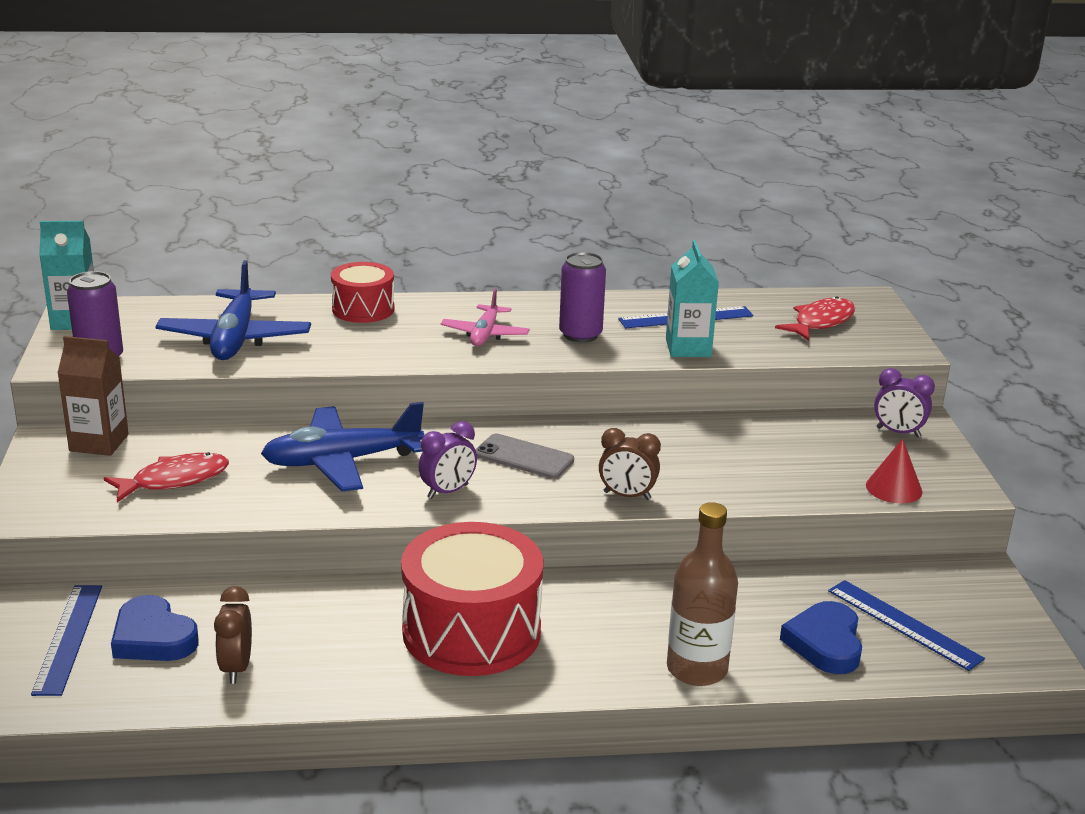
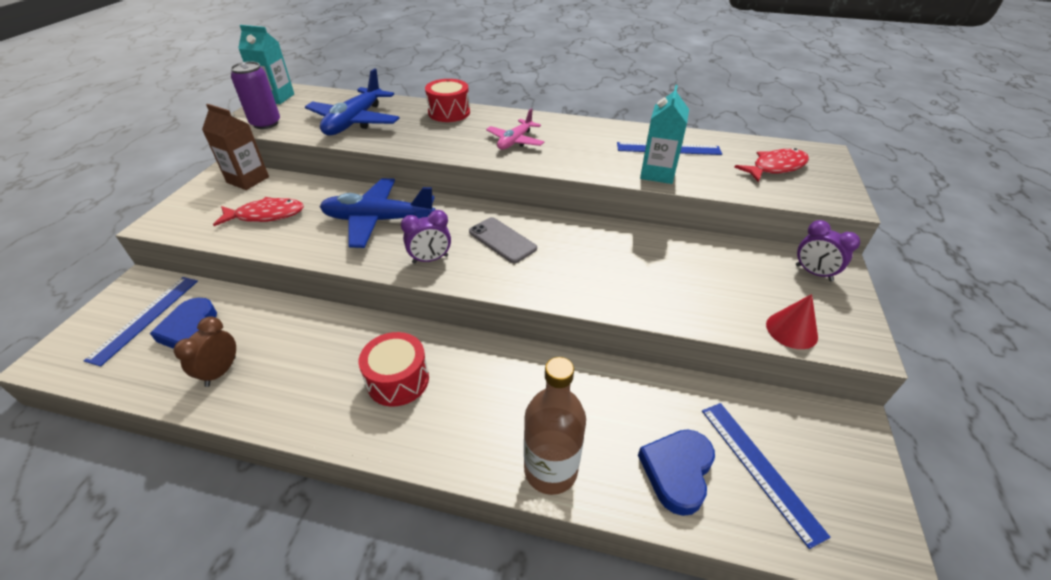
camera: 20 degrees right, 15 degrees up
red drum [401,522,543,676] -> red drum [359,332,429,406], size x0.57
purple can [559,252,606,343] -> none
brown clock [599,428,661,500] -> none

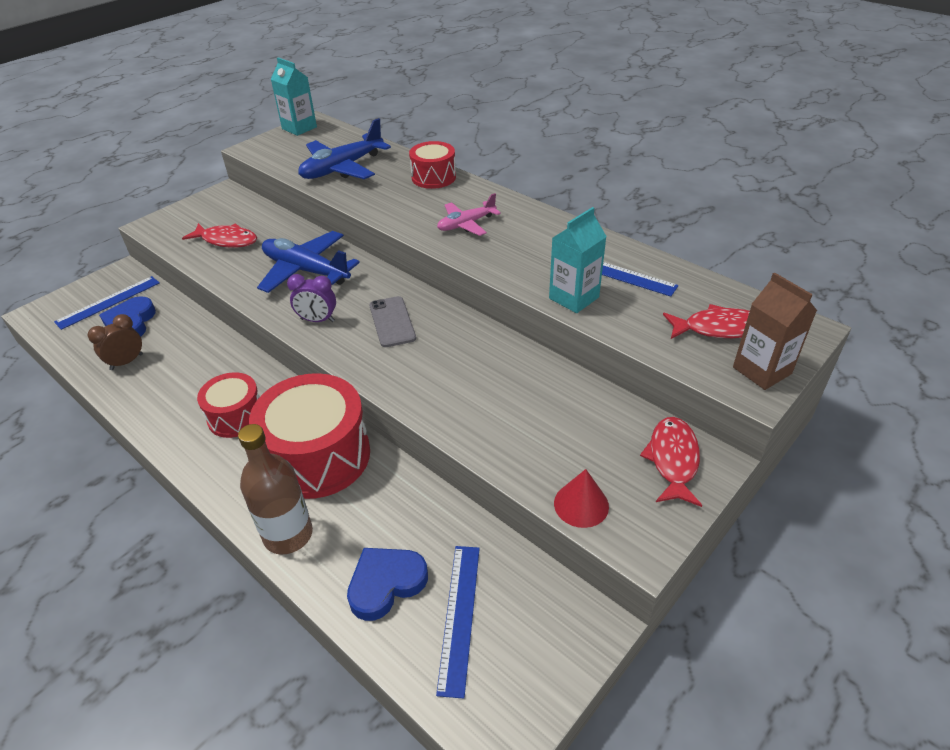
camera: 30 degrees right, 0 degrees up
brown carton [202,104,269,190] -> brown carton moved to [733,272,817,390]
purple can [231,61,280,129] -> none
purple clock [796,220,860,281] -> red fish [640,417,702,507]
none -> red drum [249,373,370,499]

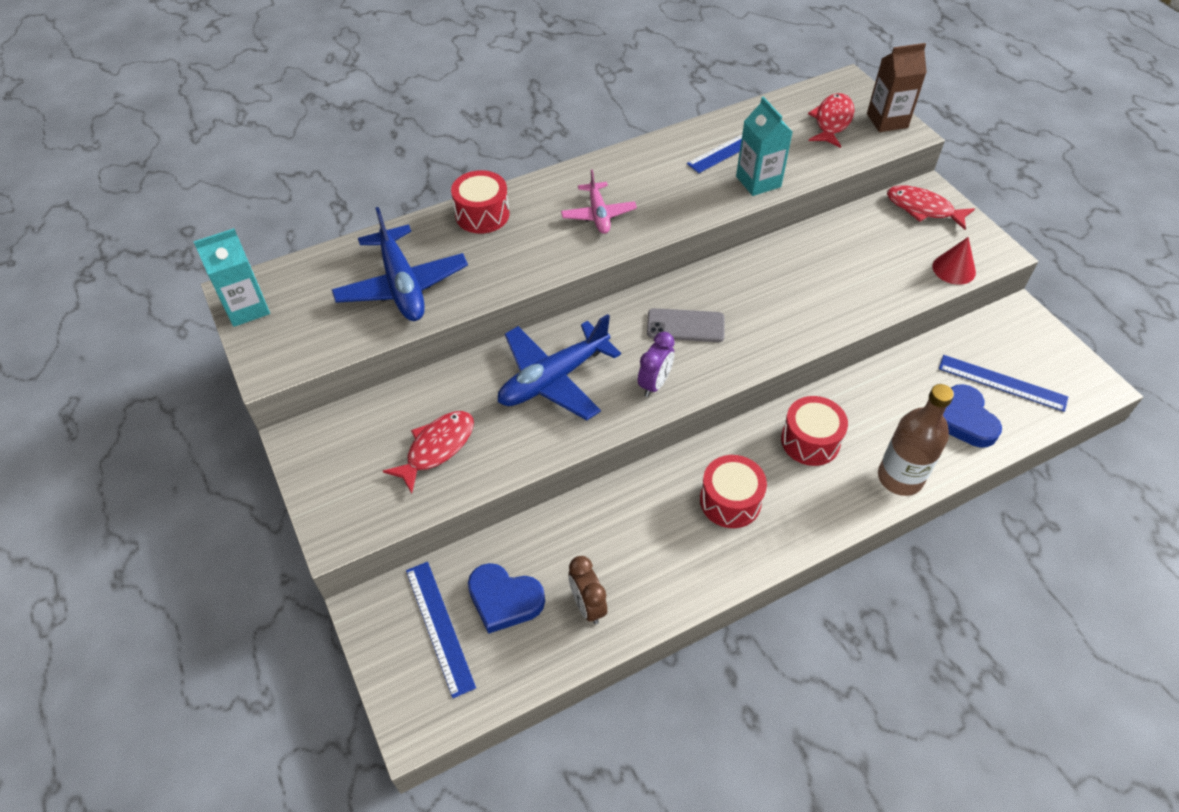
camera: 70 degrees left, 10 degrees up
red drum [249,373,370,499] -> red drum [781,396,848,466], size x0.57

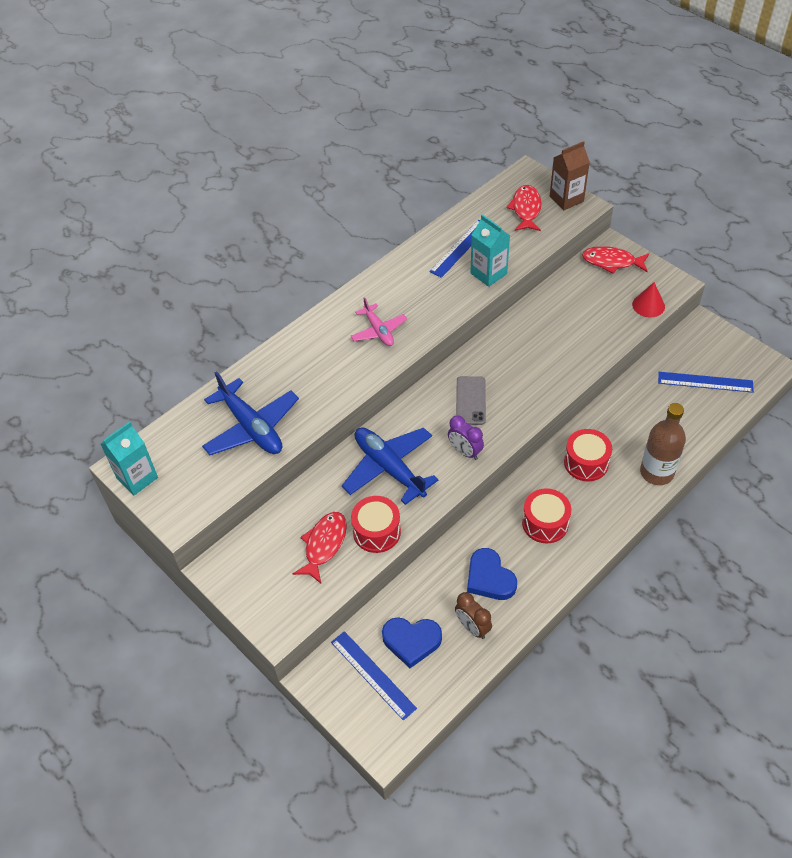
camera: 15 degrees left, 0 degrees up
red drum [451,170,509,234] -> red drum moved to [351,496,401,553]
blue plane [498,314,621,420] -> blue plane turned 105 degrees clockwise [342,427,439,505]
purple clock [638,332,675,397] -> purple clock turned 120 degrees clockwise [448,415,484,460]
grey phone [647,308,725,342] -> grey phone turned 75 degrees counterclockwise [456,376,486,425]
blue heart [943,384,1002,448] -> blue heart moved to [467,548,517,600]

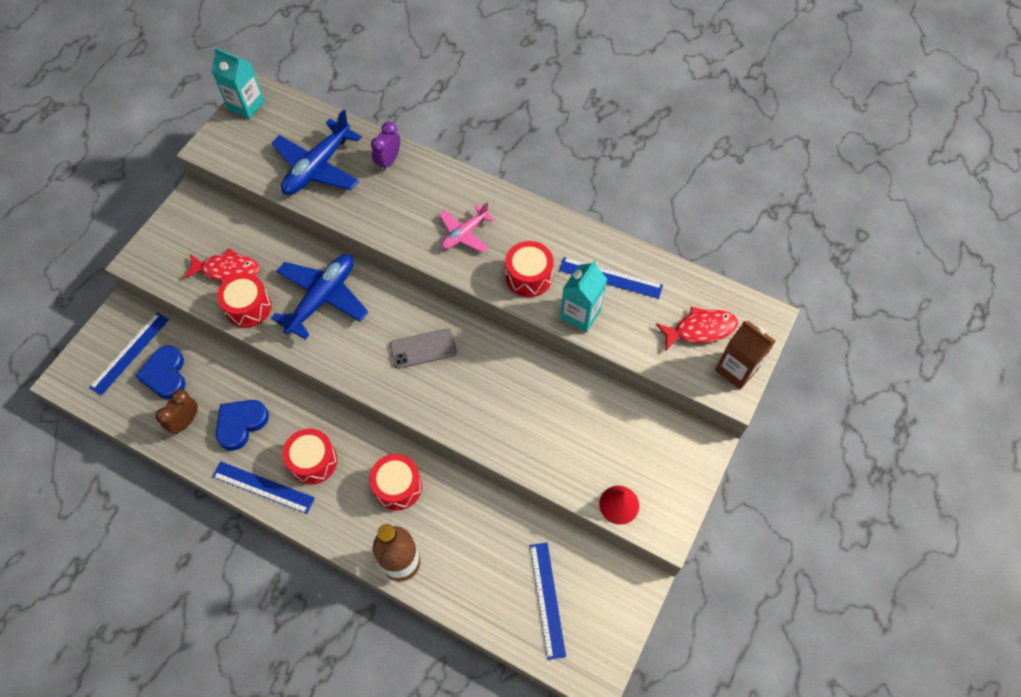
camera: 70 degrees right, 10 degrees up
purple clock [448,415,484,460] -> purple clock moved to [371,122,400,172]
red fish [582,246,649,274] -> none
none -> blue ruler [212,462,315,514]
none -> red drum [505,241,554,297]

